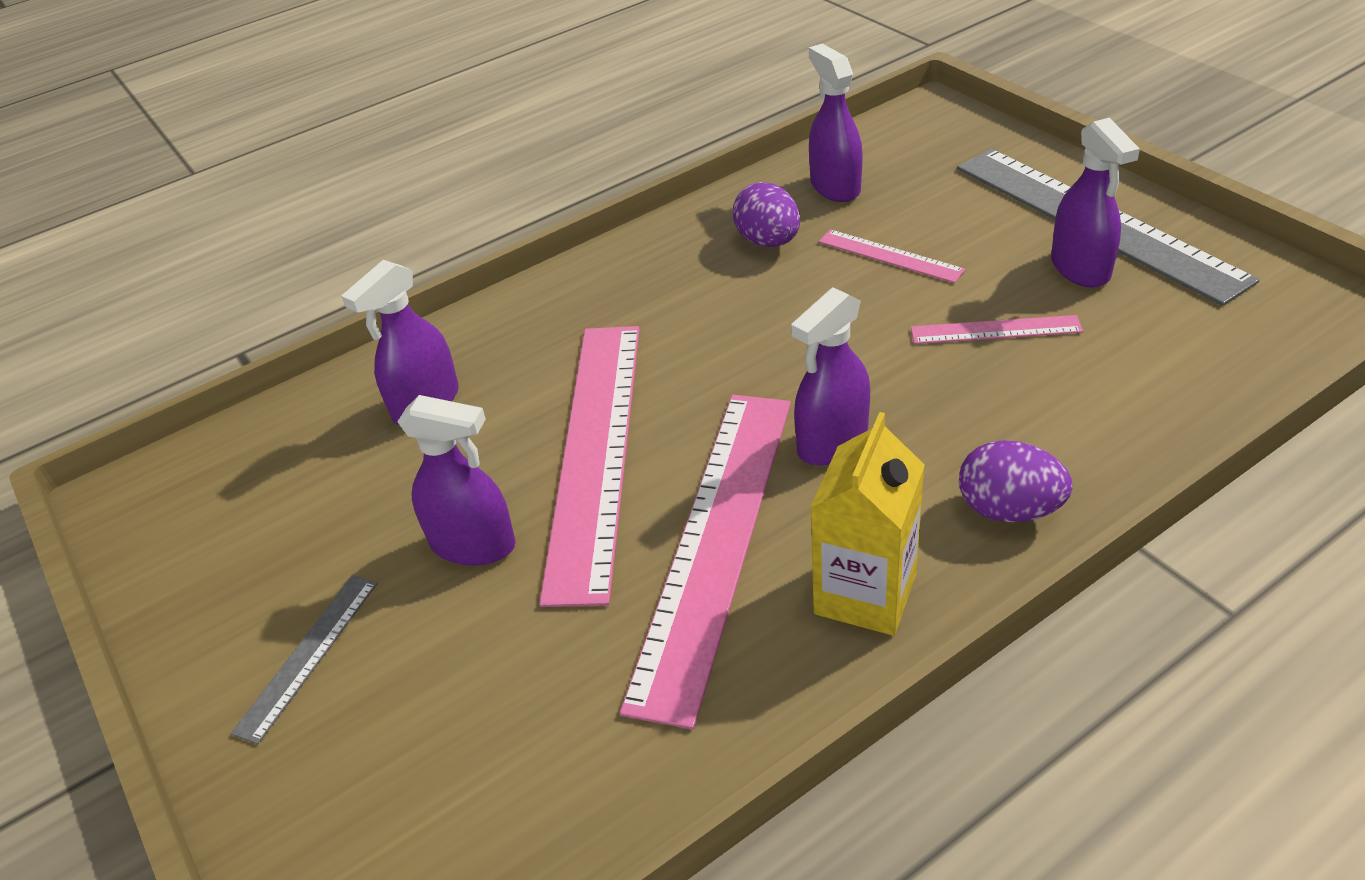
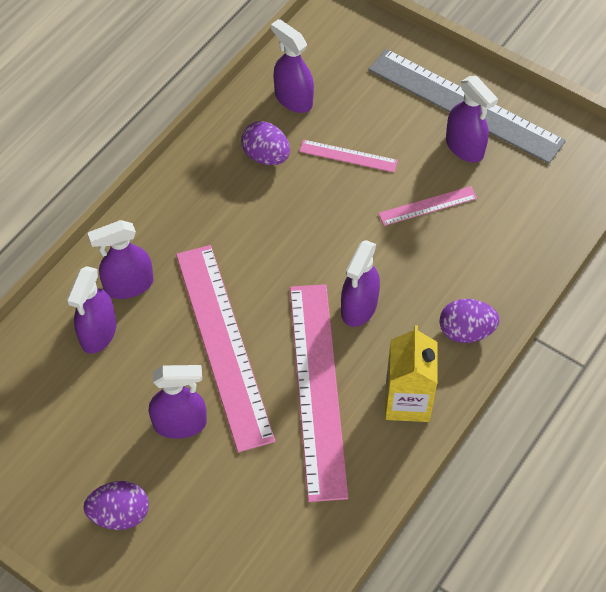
camera: 25 degrees left, 15 degrees up
grey ruler [231,575,378,744] -> purple egg [83,481,149,530]
none -> purple spray bottle [88,220,154,299]

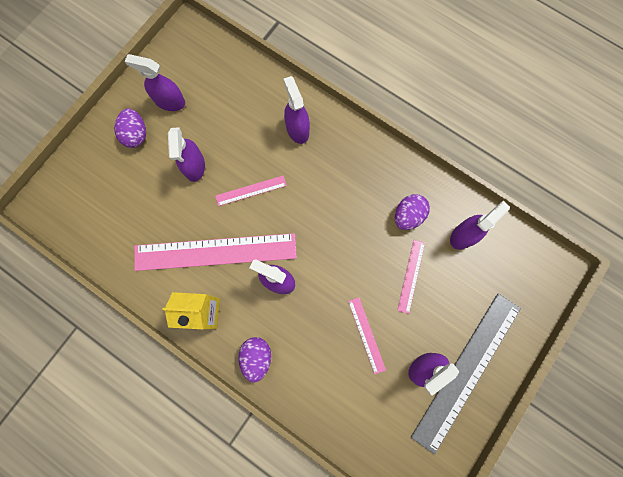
camera: 90 degrees right, 20 degrees up
purple spray bottle [67,266,116,354] -> purple spray bottle moved to [124,54,185,111]
pink ruler [176,245,275,453] -> pink ruler [215,176,287,206], size x0.45

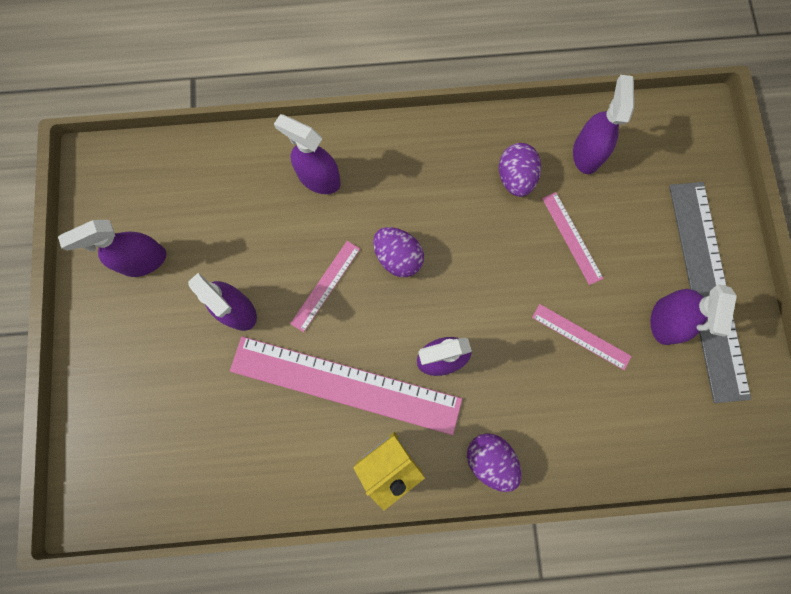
camera: 40 degrees left, 0 degrees up
purple egg [114,108,146,148] -> purple egg moved to [373,227,424,277]
pink ruler [135,233,297,271] -> pink ruler turned 60 degrees clockwise [230,336,462,435]

